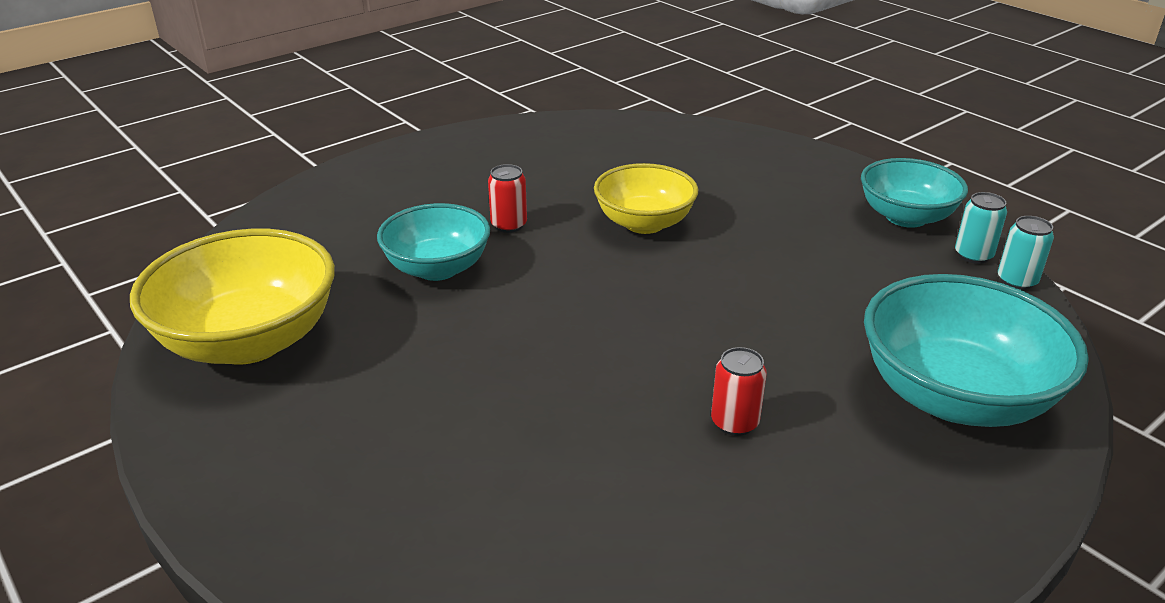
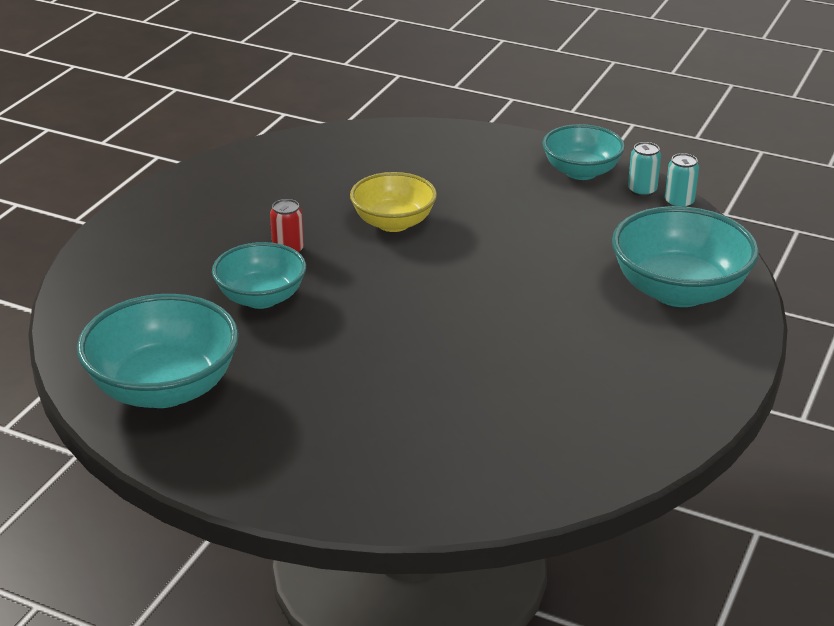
camera: 25 degrees left, 0 degrees up
yellow bowl [130,229,335,364] -> turquoise bowl [77,294,239,408]
red can [711,347,767,436] -> none

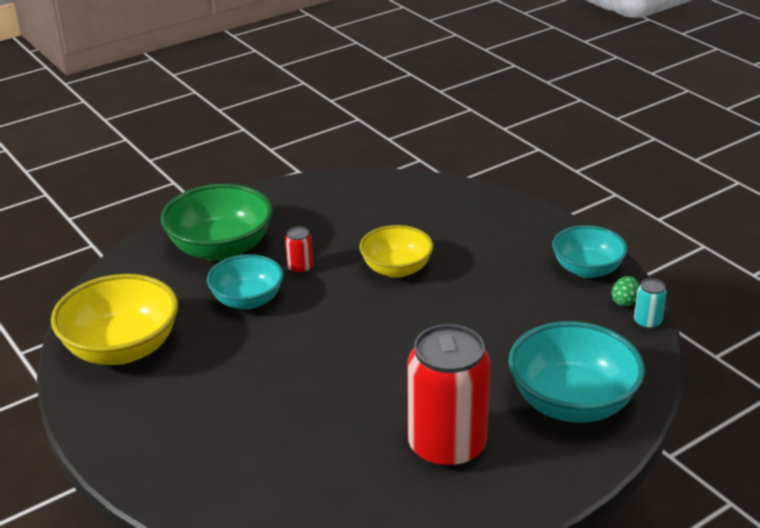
camera: 30 degrees right, 0 degrees up
turquoise bowl [77,294,239,408] -> yellow bowl [51,274,178,365]
turquoise can [628,142,661,197] -> green egg [611,276,639,307]
none -> green bowl [161,184,273,261]
none -> red can [407,324,491,469]

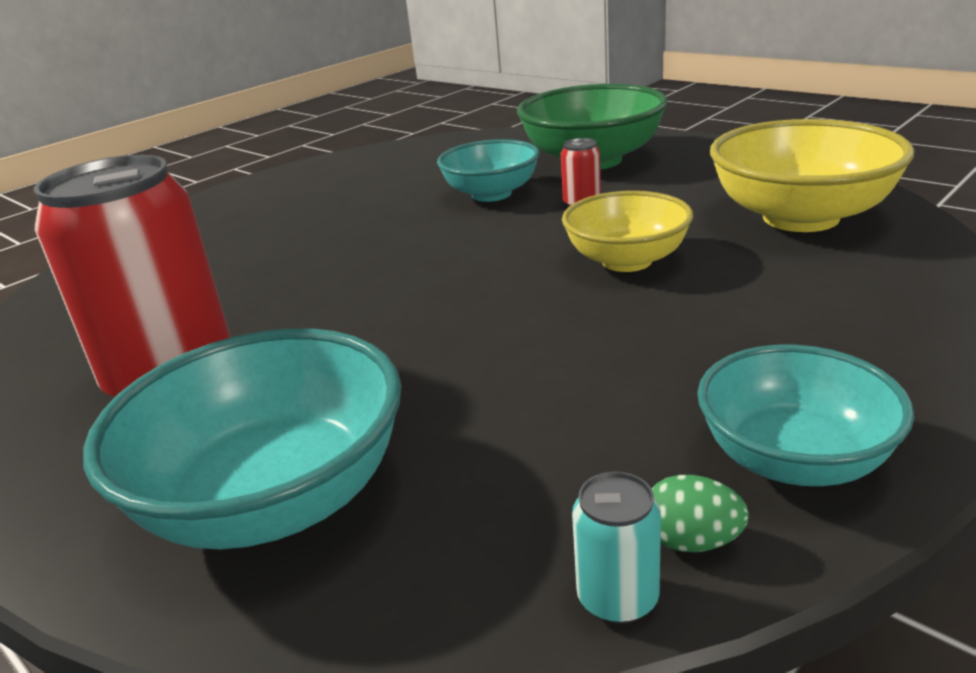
camera: 80 degrees right, 5 degrees down
yellow bowl [51,274,178,365] -> yellow bowl moved to [710,119,914,232]

